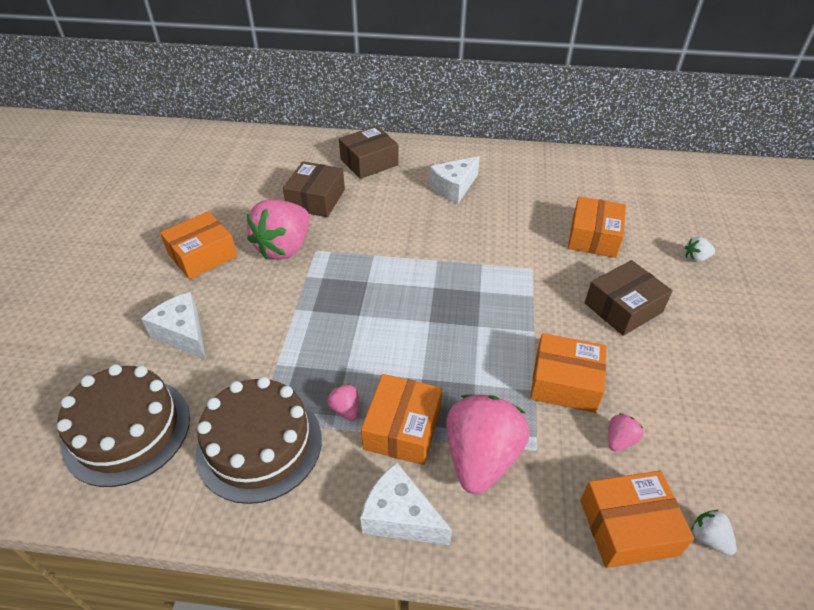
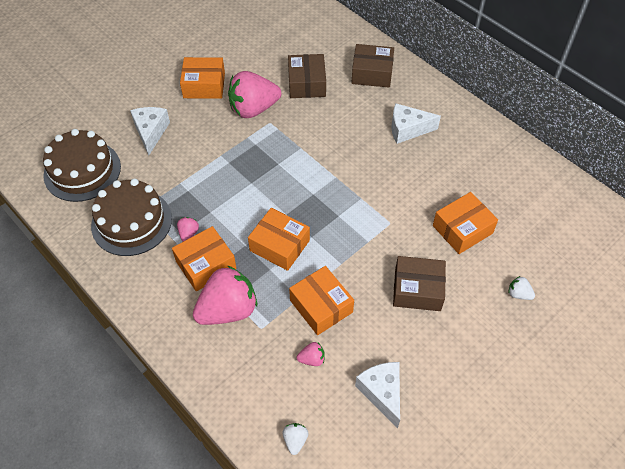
camera: 40 degrees right, 10 degrees up
brown box [283,161,345,217] -> brown box turned 60 degrees counterclockwise [288,54,326,98]
white cheese [360,463,452,545] -> white cheese moved to [355,362,400,429]
orange box [580,471,694,568] -> orange box moved to [248,208,310,271]

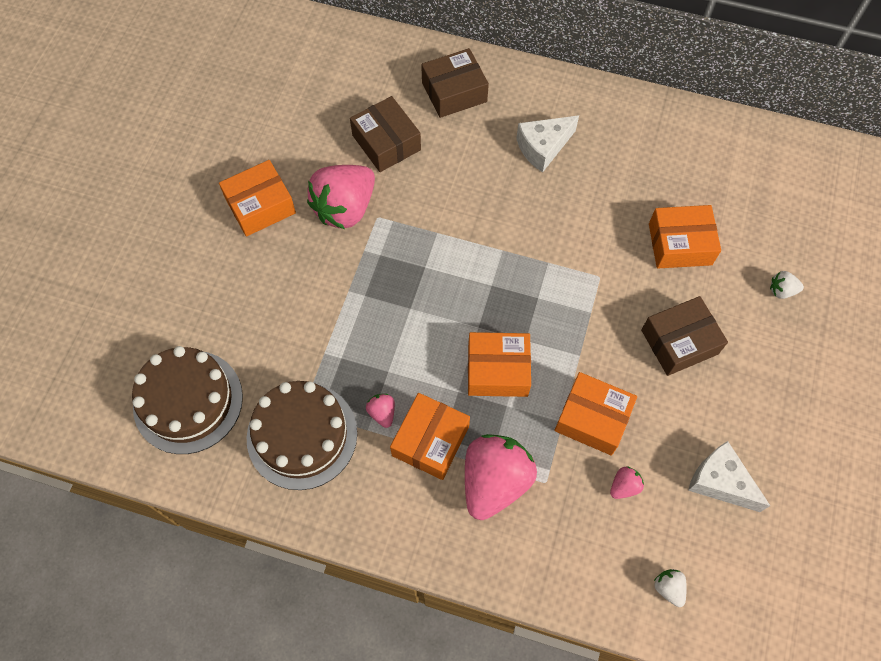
camera: 30 degrees left, 10 degrees up
white cheese [130,107,170,156] -> none
orange box [433,192,498,254] -> orange box turned 60 degrees clockwise [649,205,721,268]

